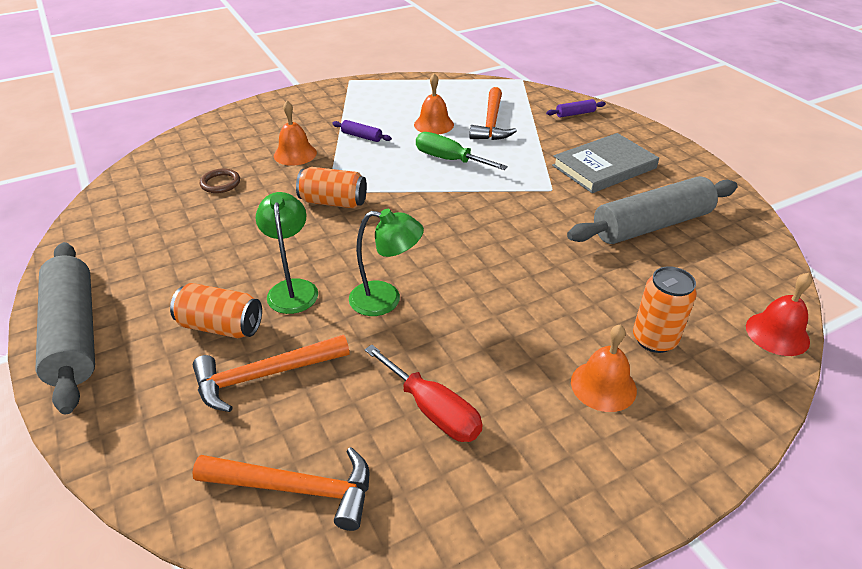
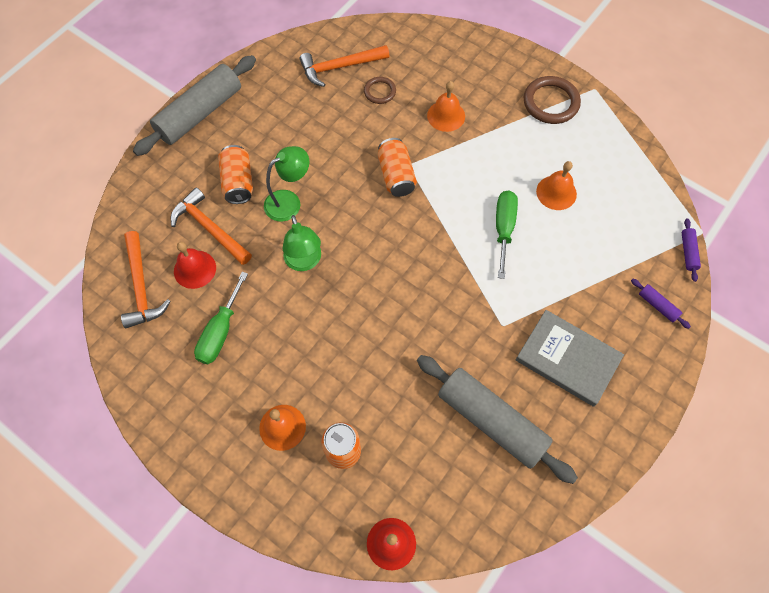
camera: 65 degrees right, 25 degrees up
purple rolling pin [332,120,392,142] -> purple rolling pin moved to [682,218,701,282]
red screwdriver [364,345,483,442] -> green screwdriver [194,272,248,364]
orange hammer [470,87,517,140] -> orange hammer moved to [300,45,389,87]
none -> red bell [174,242,216,289]
none -> brown ring [524,76,581,124]

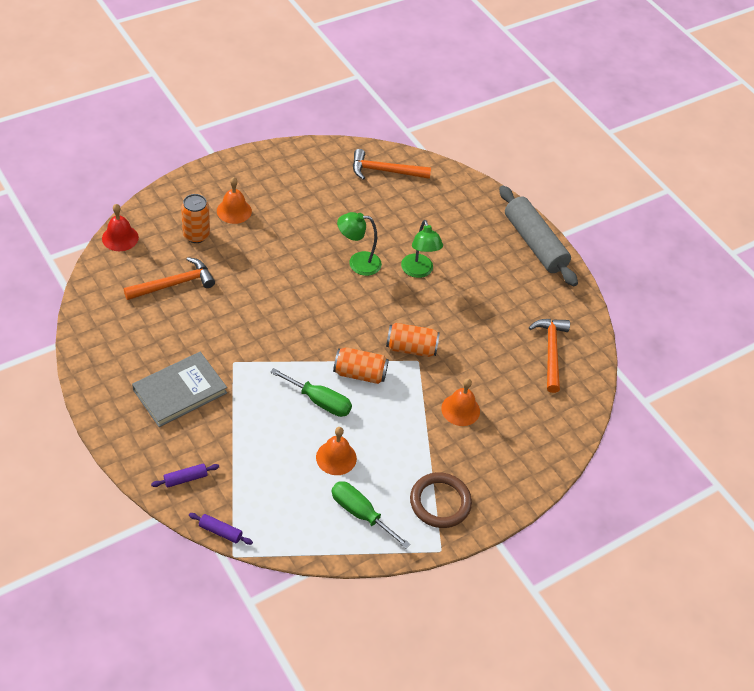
camera: 105 degrees right, 15 degrees down
orange hammer [171,187,252,265] -> orange hammer moved to [124,257,215,300]
red bell [174,242,216,289] -> none
green screwdriver [194,272,248,364] -> green screwdriver moved to [331,481,410,549]
orange can [218,145,253,204] -> orange can moved to [333,347,389,384]
brown ring [364,77,396,104] -> none
grey rolling pin [417,355,578,484] -> none

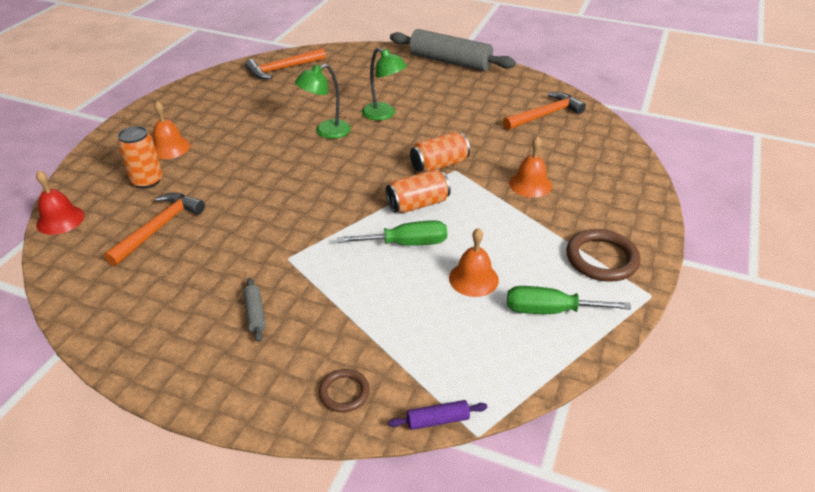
camera: 30 degrees left, 10 degrees down
grey book [132,352,227,427] -> grey rolling pin [243,278,266,342]
purple rolling pin [151,464,219,487] -> brown ring [319,369,370,412]
orange hammer [529,319,570,393] -> orange hammer turned 90 degrees clockwise [503,92,586,130]

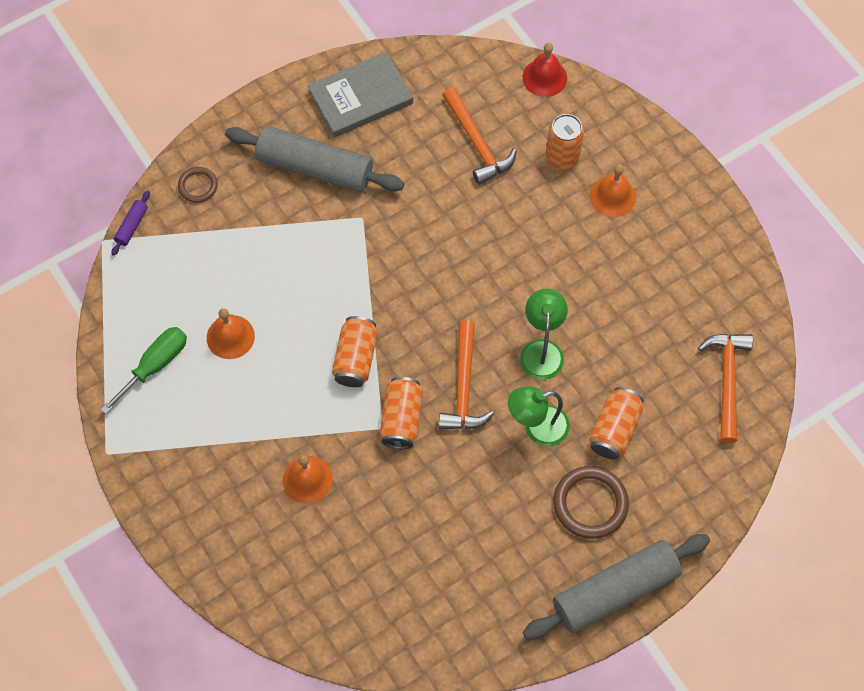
camera: 125 degrees right, 25 degrees up
grey rolling pin [243,278,266,342] -> grey rolling pin [225,126,404,192], size x2.47
green screwdriver [337,220,447,246] -> none
orange hammer [503,92,586,130] -> orange hammer moved to [439,320,494,430]
brown ring [566,229,640,282] -> brown ring moved to [553,466,629,539]
none -> grey book [308,52,413,138]
none -> orange can [589,387,644,459]

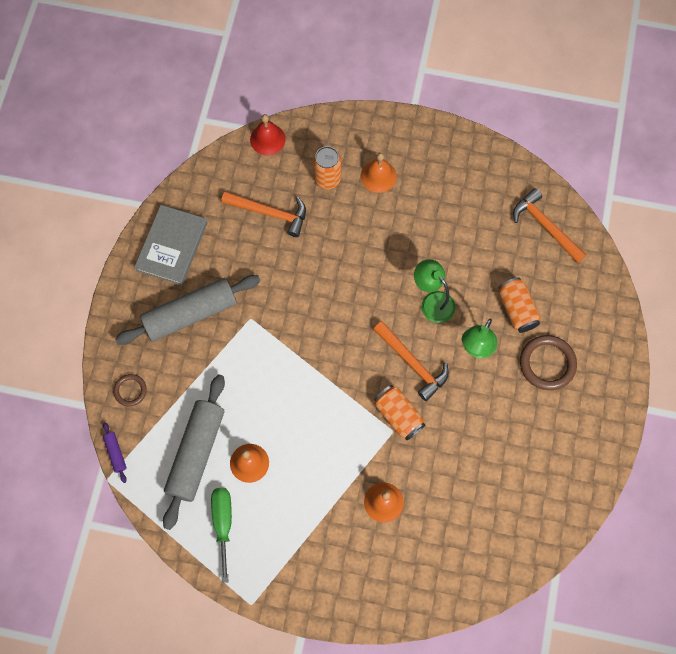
camera: 45 degrees left, 5 degrees up
orange can [332,316,377,387] -> none
grey rolling pin [523,534,710,640] -> grey rolling pin moved to [163,374,225,530]

